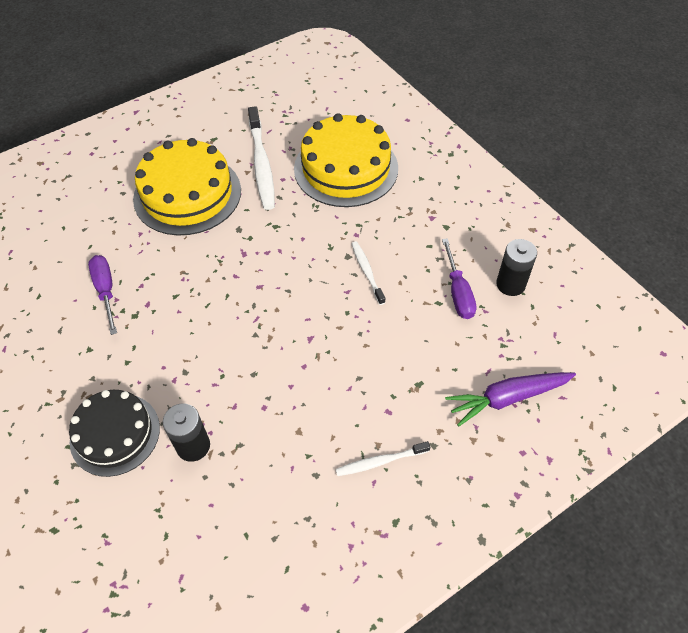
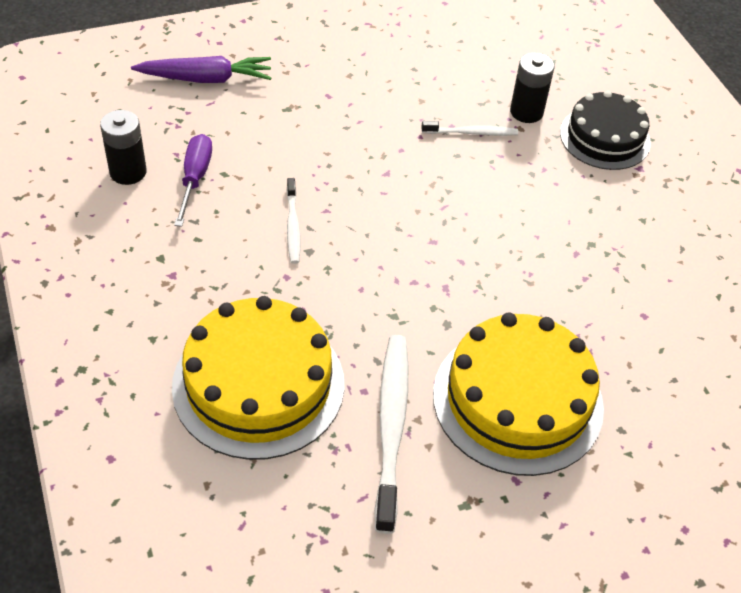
camera: 170 degrees left, 5 degrees down
purple screwdriver [88,255,117,335] -> none
white toothbrush [336,441,430,476] -> white toothbrush moved to [421,121,518,136]

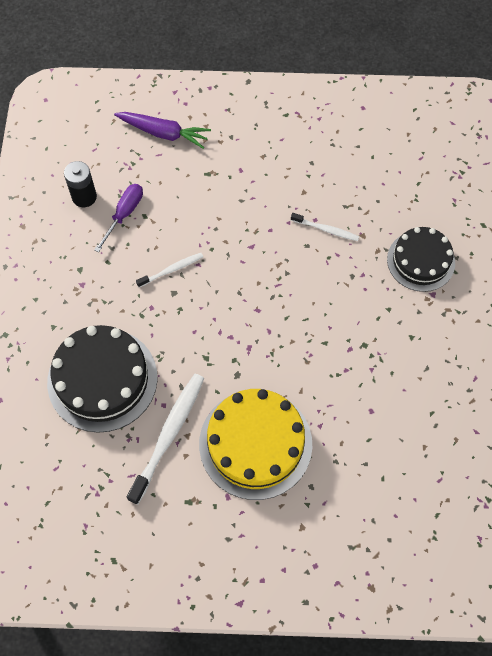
camera: 25 degrees right, 15 degrees up
yellow cake [172,296,345,460] -> black cake [47,325,157,433]
white toothbrush [286,178,301,264] -> white toothbrush turned 135 degrees counterclockwise [136,253,203,287]
black battery [510,52,555,123] -> none

